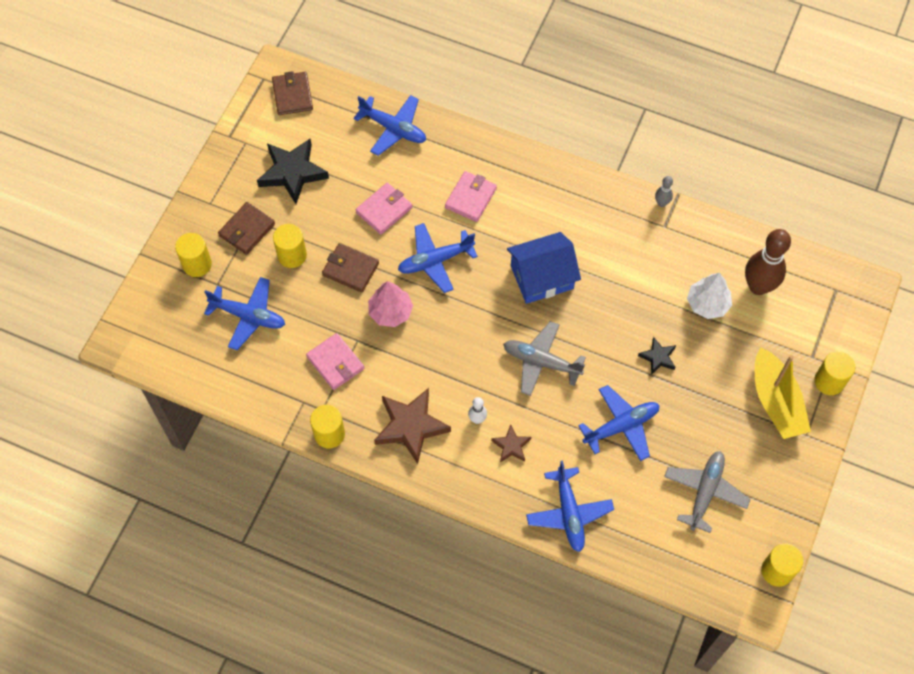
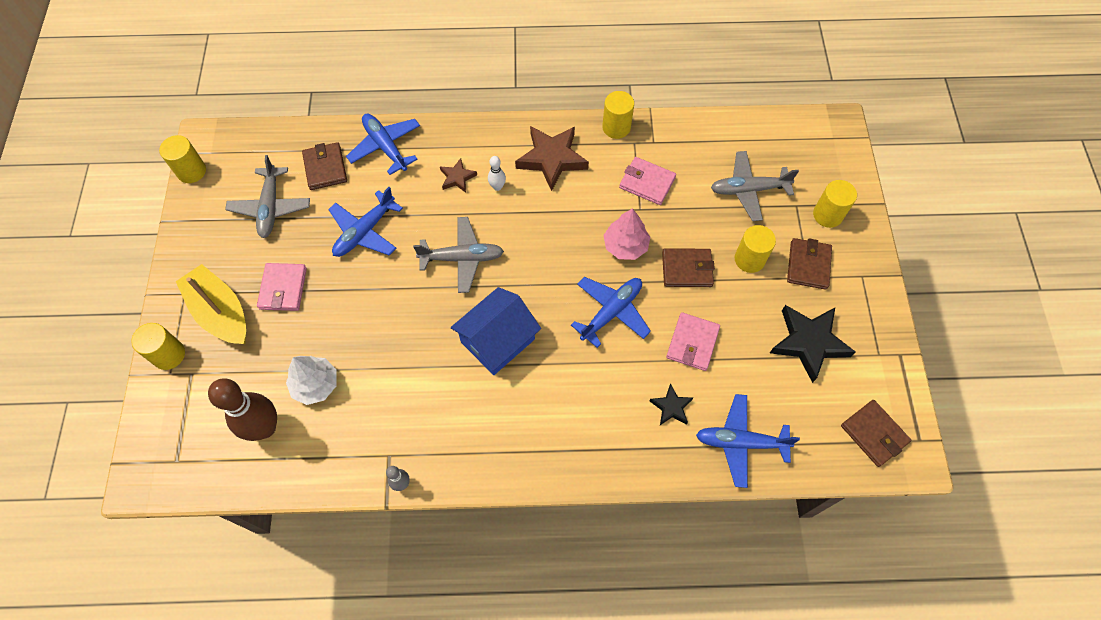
camera: 155 degrees right, 0 degrees up
blue plane [204,277,285,350] -> grey plane [711,151,799,221]
pink wallet [445,171,497,222] -> pink wallet moved to [257,263,307,311]
black star [638,337,676,375] -> black star moved to [650,383,693,425]
none -> brown wallet [302,142,347,190]

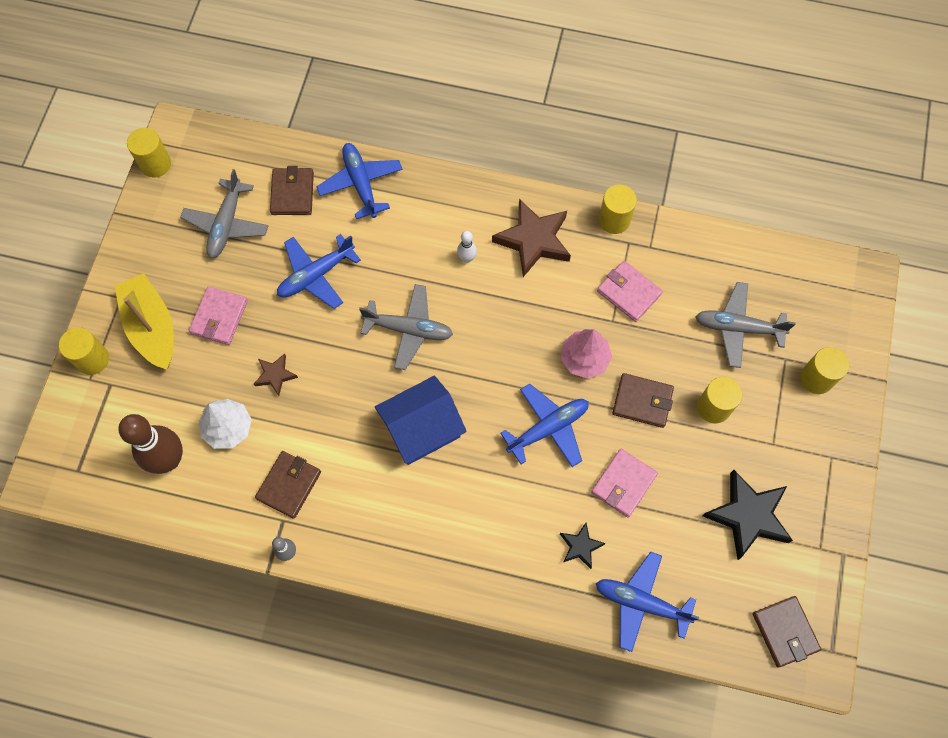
camera: 15 degrees right, 5 degrees up
brown star [440,158,477,193] -> brown star moved to [254,353,298,396]
brown wallet [787,238,832,290] -> brown wallet moved to [255,451,321,519]

